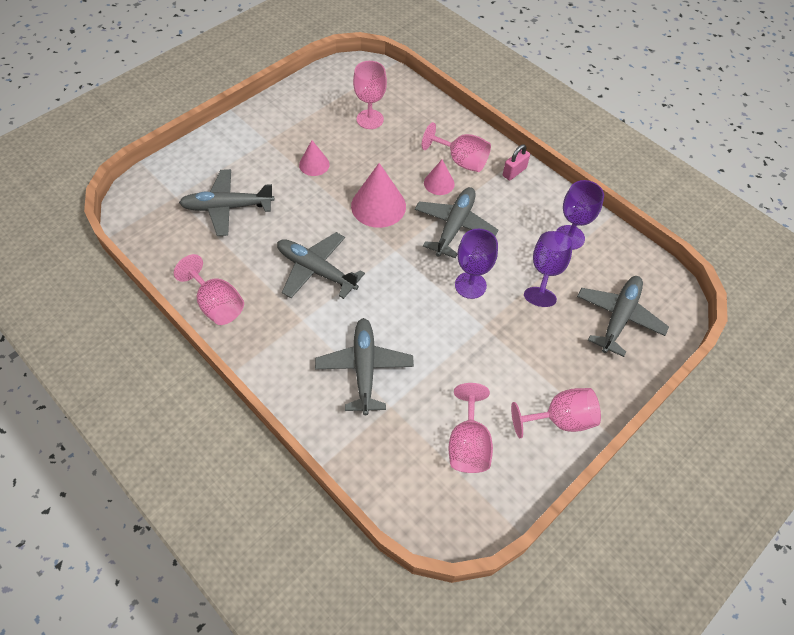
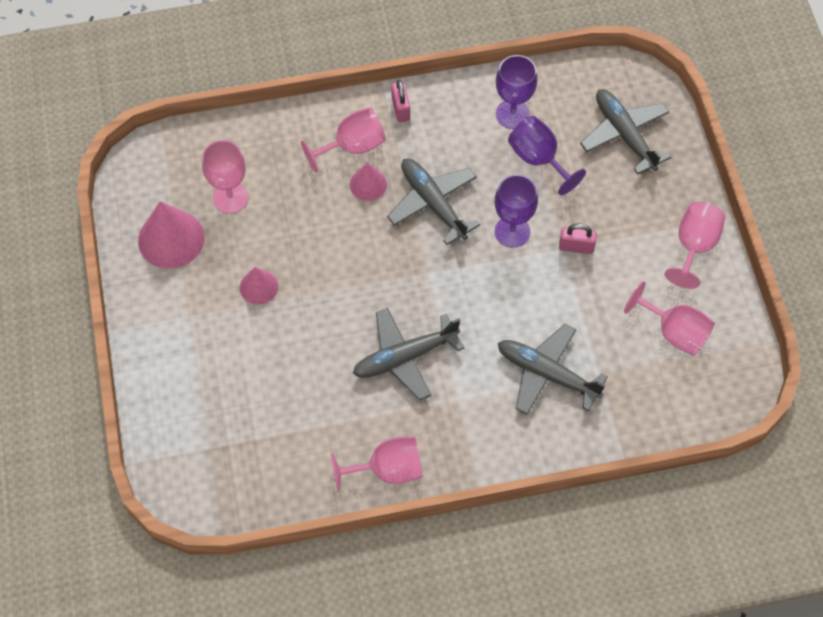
camera: 55 degrees left, 5 degrees up
grey plane [179,169,274,236] -> none
pink cone [351,163,406,228] -> pink cone moved to [138,201,205,269]
none -> pink padlock [559,223,597,254]

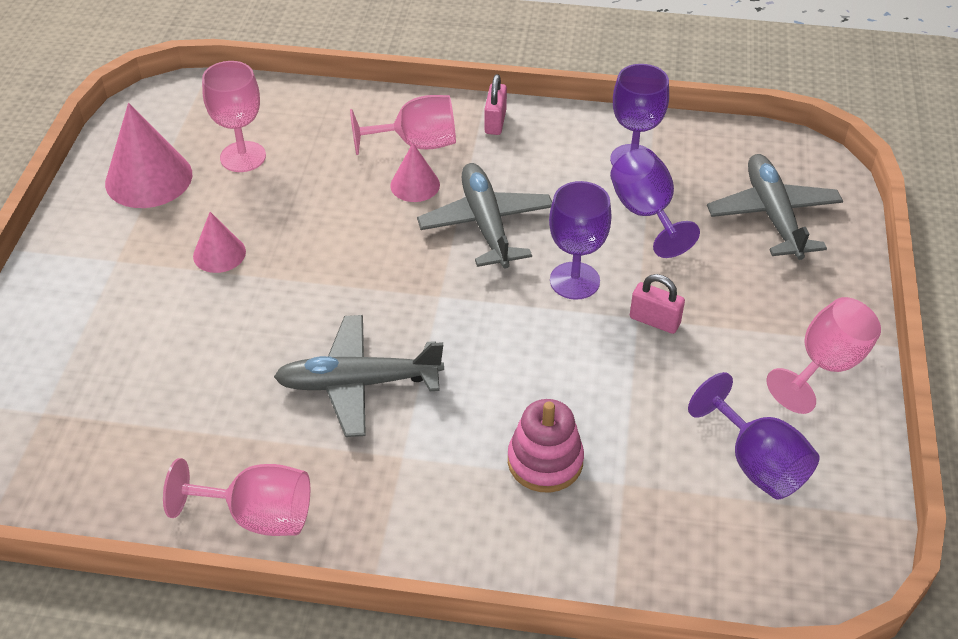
camera: 20 degrees right, 15 degrees down
grey plane [498,324,608,415] -> pink stacking toy [508,399,584,493]
pink goblet [624,281,715,356] -> purple goblet [688,372,819,499]

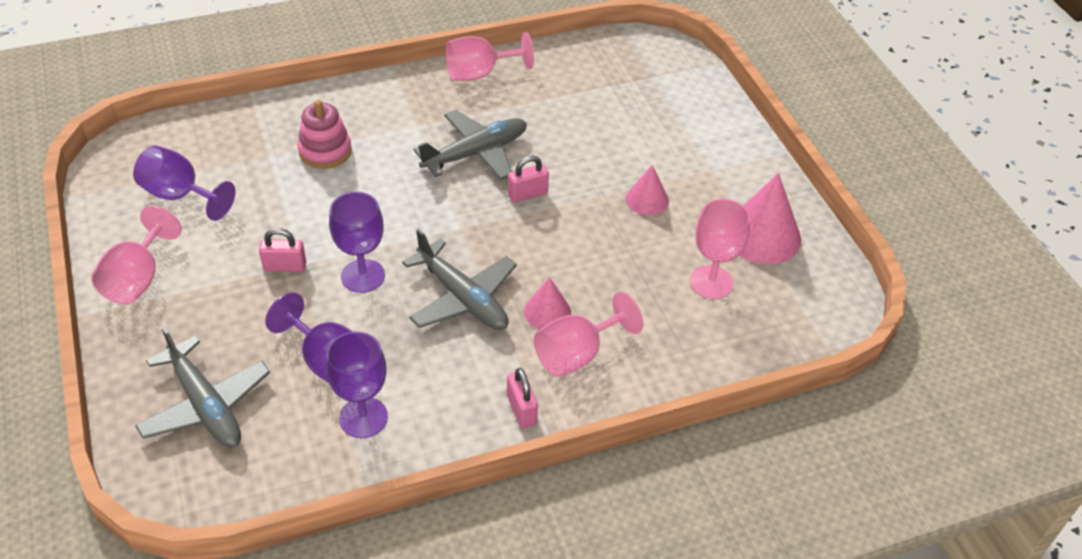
camera: 150 degrees right, 0 degrees up
none -> pink padlock [508,155,549,202]

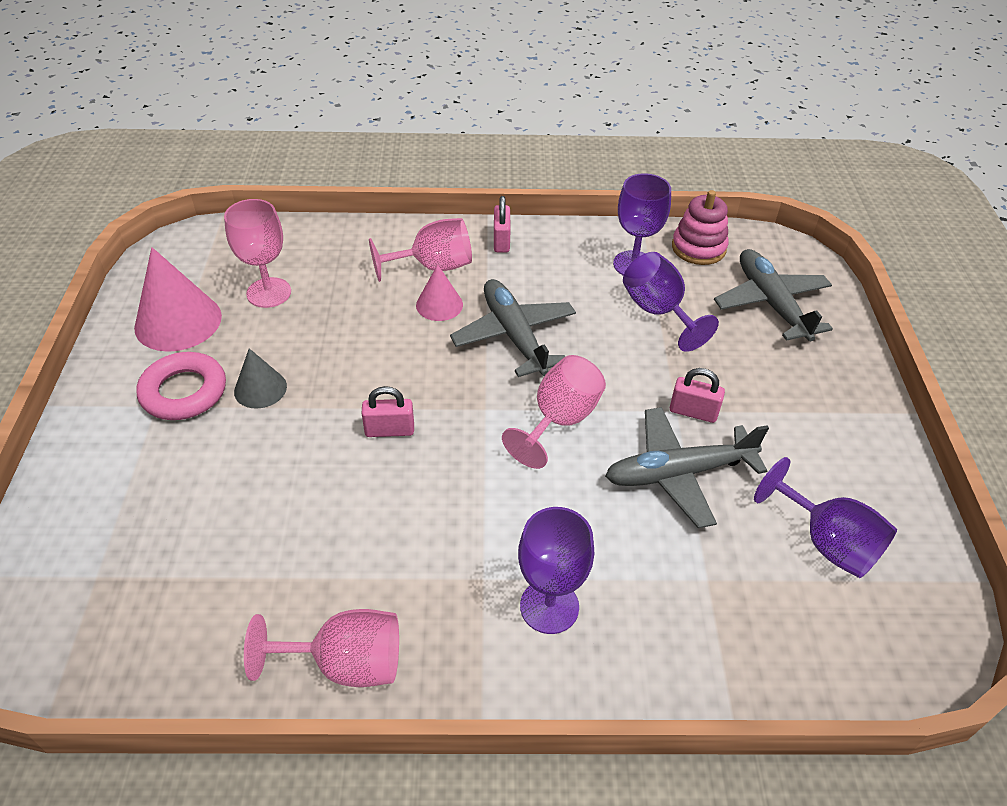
camera: 160 degrees left, 0 degrees up
pink goblet [91,206,182,305] -> pink goblet moved to [502,355,606,469]
pink stacking toy [298,100,352,169] -> pink stacking toy moved to [672,190,729,265]
purple goblet [329,192,385,293] -> purple goblet moved to [518,507,594,634]
grey plane [413,110,527,180] -> grey plane moved to [605,407,769,528]
pink cone [626,165,669,215] -> grey cone [234,348,287,408]
none -> pink ring [137,352,226,420]

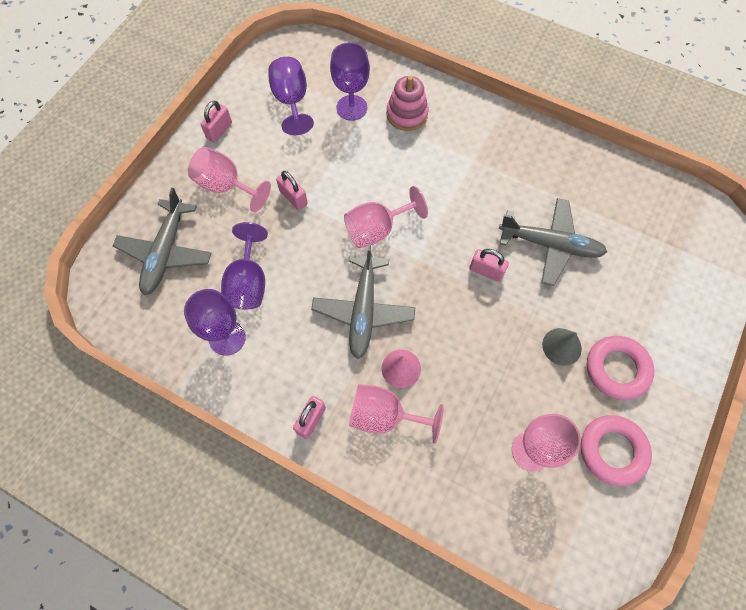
camera: 150 degrees left, 20 degrees up
pink cone [134,247,222,352] -> pink ring [580,415,652,486]
pink goblet [244,609,399,687] -> pink goblet moved to [188,147,271,212]
purple goblet [518,507,594,634] -> purple goblet moved to [330,42,370,121]
grey plane [605,407,769,528] -> grey plane moved to [499,198,607,286]
pink stacking toy [672,190,729,265] -> pink stacking toy moved to [386,76,429,131]
none -> pink padlock [201,100,232,143]

